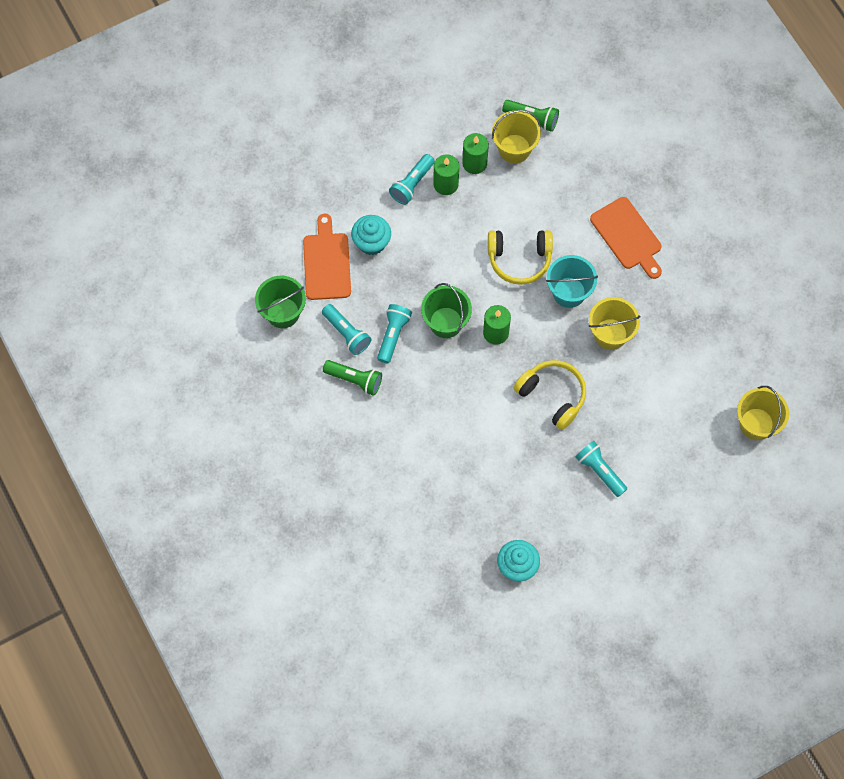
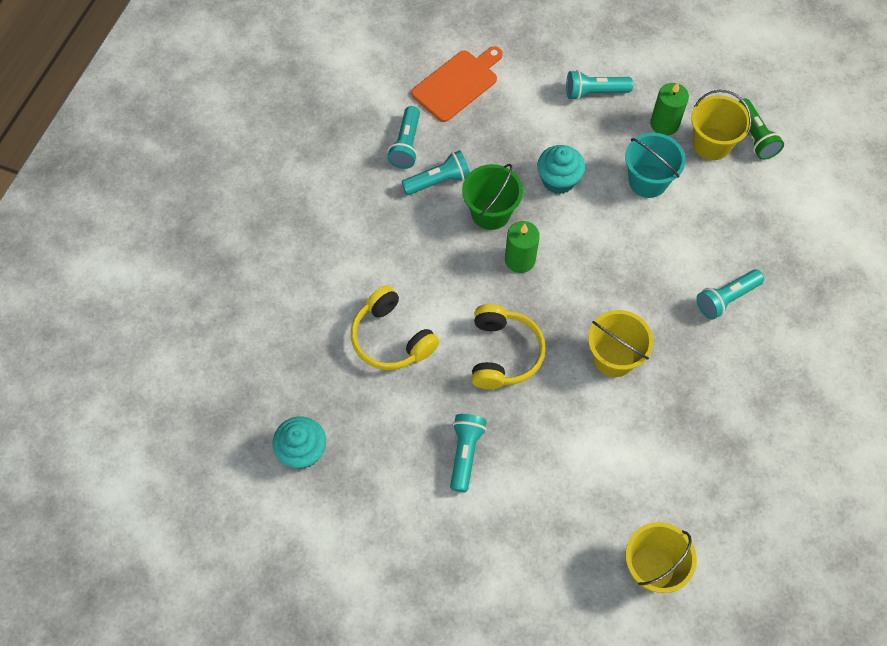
camera: 50 degrees right, 5 degrees down
green bucket [255,276,306,328] -> none
green flashlight [323,360,382,396] -> none
turquoise cupcake [351,215,391,255] -> turquoise cupcake moved to [537,145,585,194]
green candle [433,154,459,195] -> none
yellow headphones [488,230,553,285] -> yellow headphones moved to [351,285,439,370]
turquoise bucket [546,255,598,308] -> turquoise bucket moved to [625,133,685,198]
orange cutting board [590,197,662,279] -> turquoise flashlight [696,270,764,320]

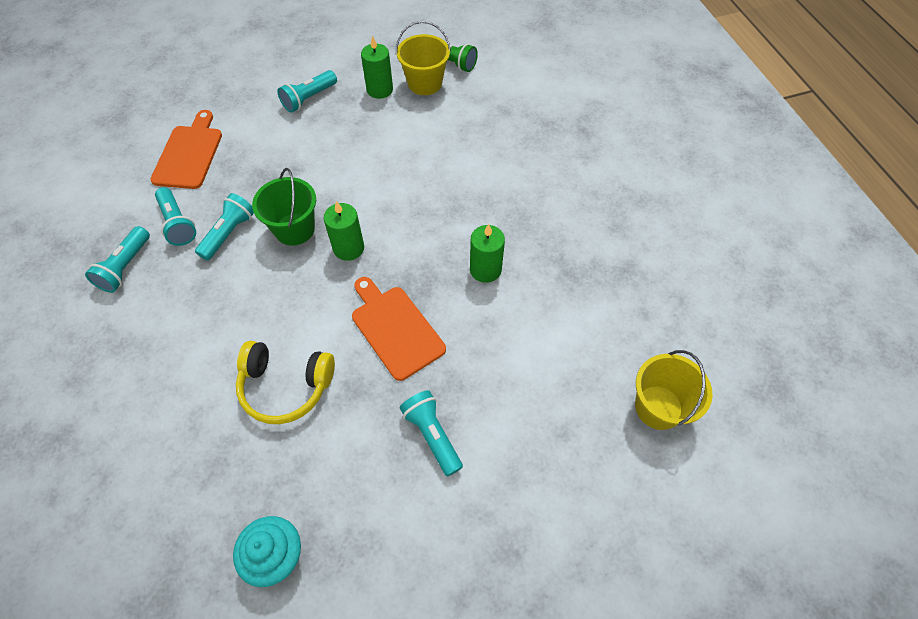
camera: 40 degrees left, 5 degrees down
yellow headphones [471,304,546,389] -> orange cutting board [352,277,446,381]
turquoise cupcake [537,145,585,194] -> none
yellow bucket [588,310,653,377] -> green candle [470,224,505,283]
turquoise bucket [625,133,685,198] -> none
turquoise flashlight [696,270,764,320] -> turquoise flashlight moved to [85,226,150,293]

